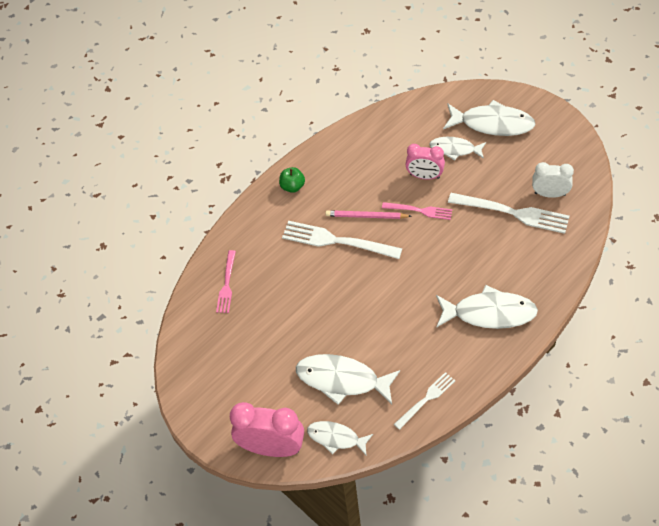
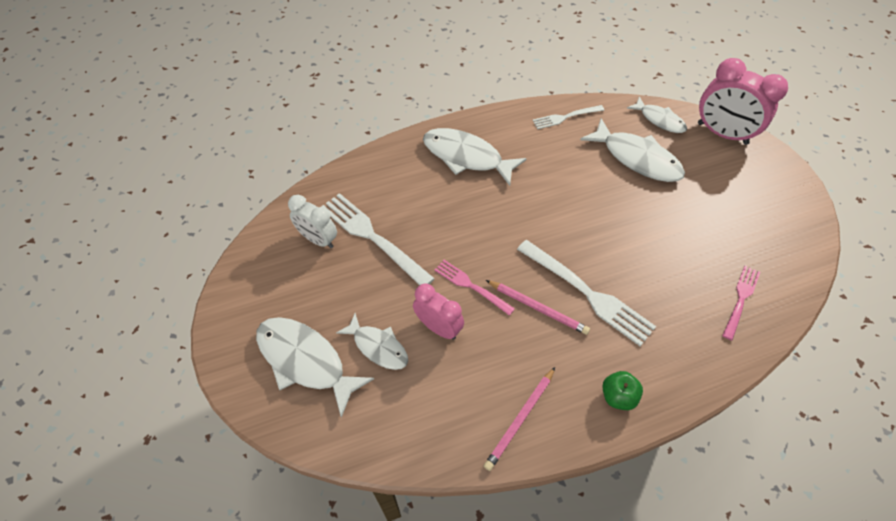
camera: 160 degrees left, 0 degrees up
none -> pink pencil [484,367,555,471]

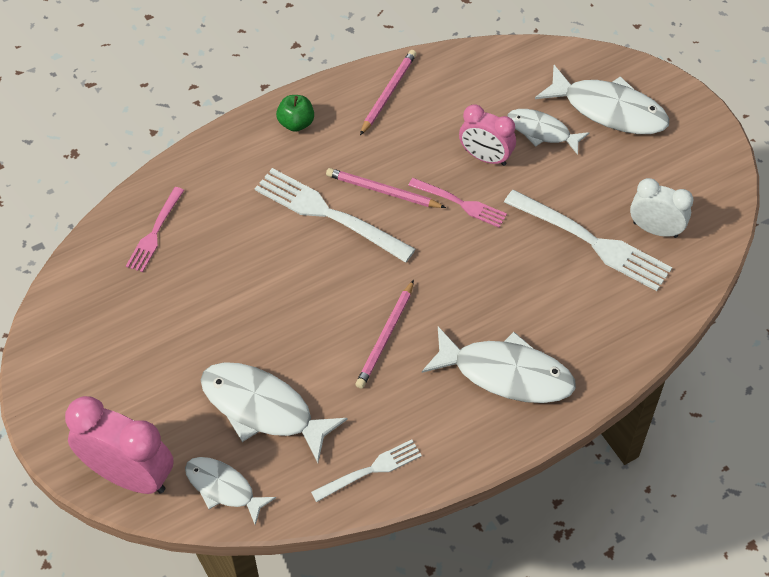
camera: 170 degrees right, 0 degrees up
none -> pink pencil [355,280,414,389]

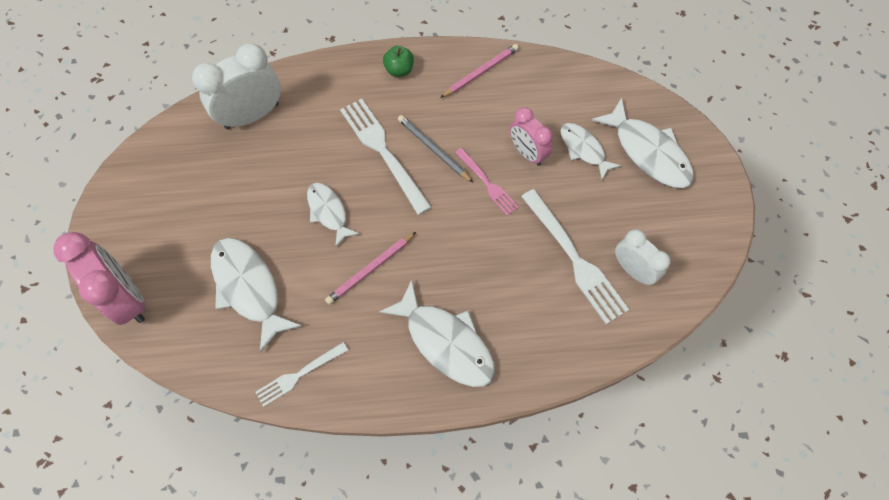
camera: 25 degrees right, 10 degrees up
pink fork [126,187,184,272] -> white clock [192,43,281,129]
white fish [185,457,276,525] -> white fish moved to [307,183,360,247]
white fork [311,440,422,502] -> white fork turned 150 degrees clockwise [255,342,348,407]
pink pencil [326,168,446,208] -> grey pencil [398,115,473,183]

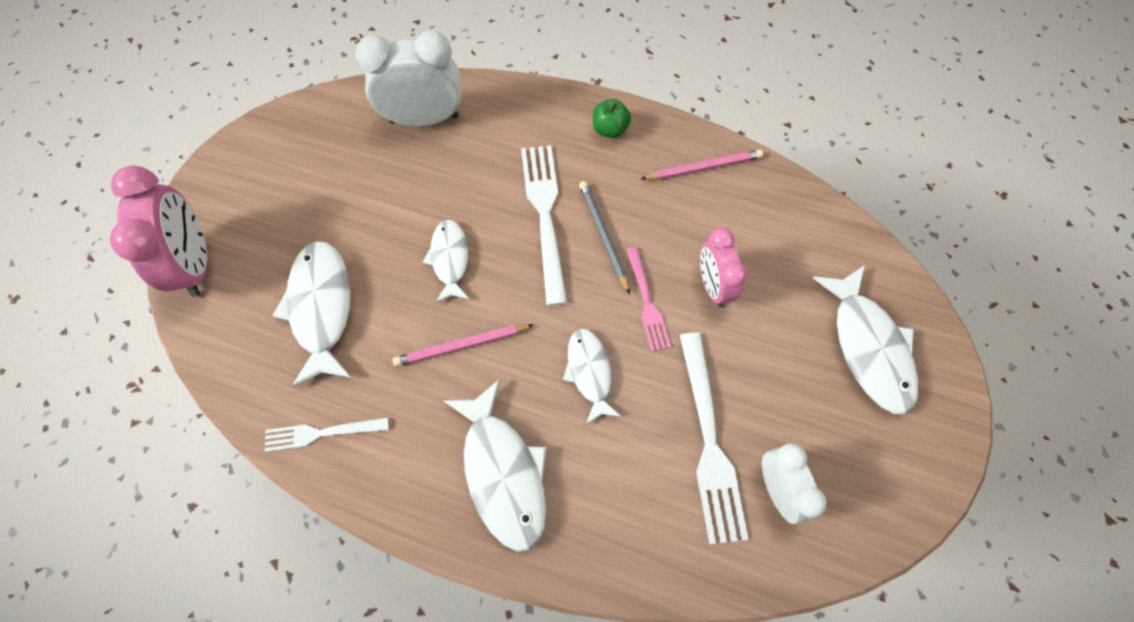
camera: 25 degrees right, 0 degrees up
white fish [560,123,621,180] -> white fish moved to [563,328,622,425]

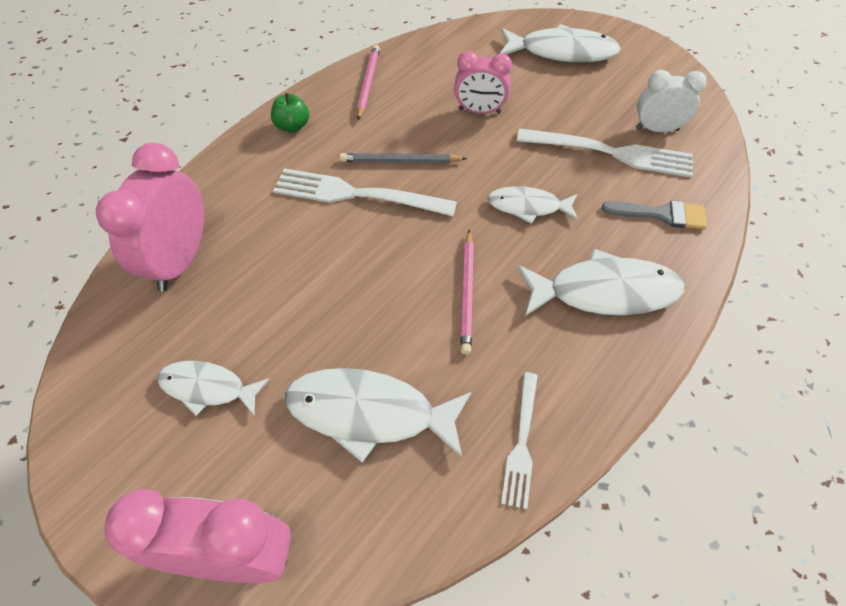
camera: 70 degrees left, 10 degrees down
white clock [356,30,462,126] -> pink clock [96,143,204,292]
white fish [423,220,469,303] -> white fish moved to [157,361,270,416]
pink fork [626,247,671,352] -> none
none -> grey brush [602,200,707,229]

